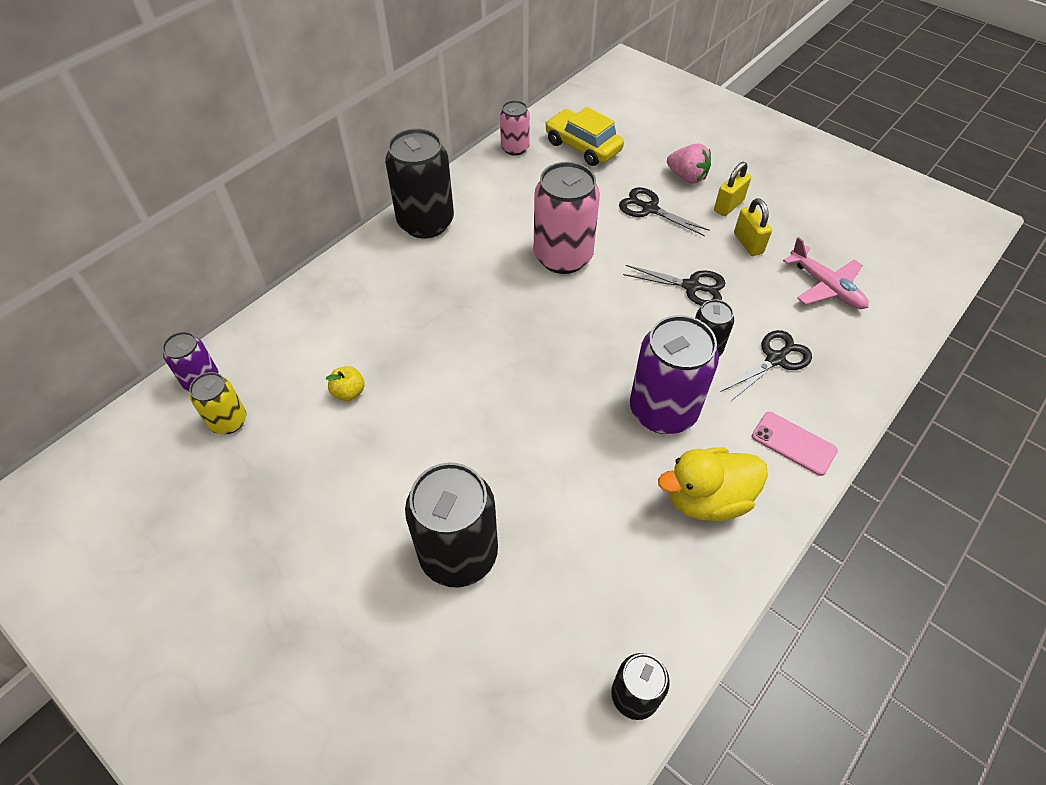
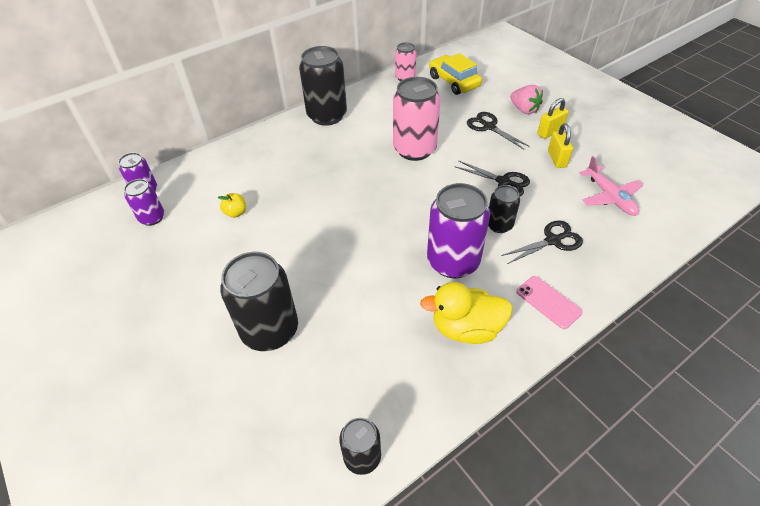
camera: 15 degrees right, 5 degrees down
yellow can [189,372,246,434] -> purple can [124,179,164,226]

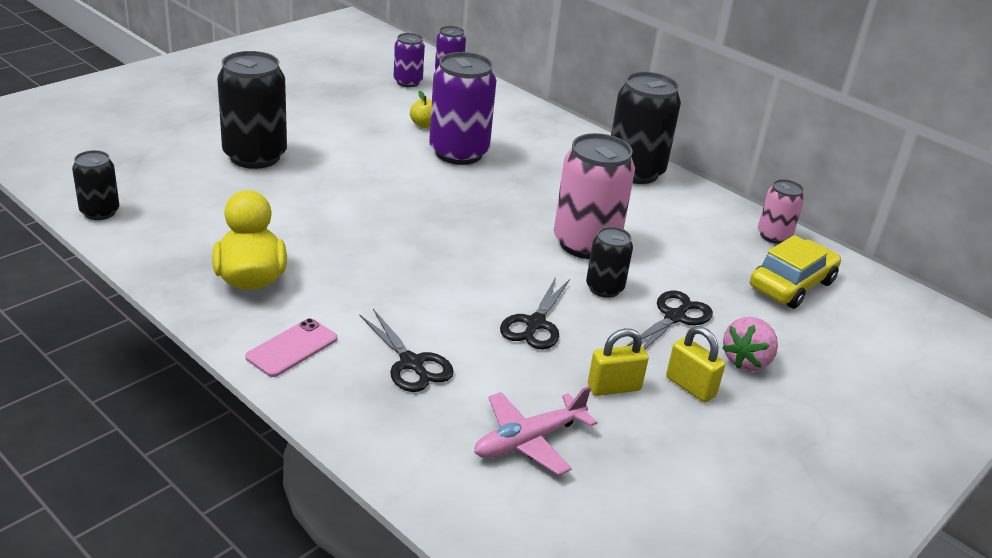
camera: 75 degrees right, 15 degrees down
purple can [427,183,490,278] -> purple can moved to [429,52,497,165]
black can [488,185,520,233] -> black can moved to [586,227,633,298]

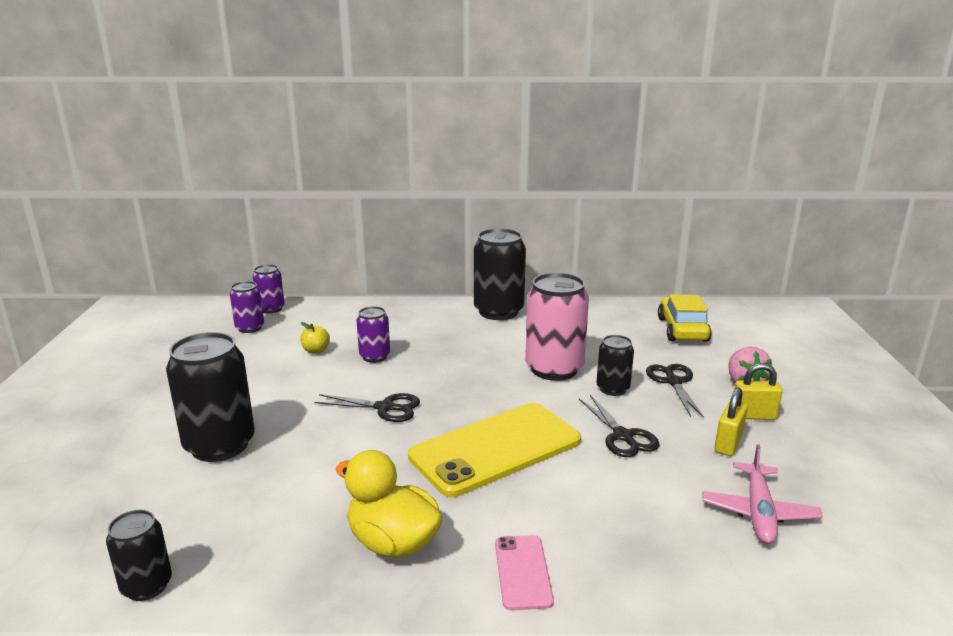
camera: 40 degrees left, 10 degrees down
black scissors [359,309,454,392] -> black scissors moved to [314,393,420,422]
purple can [429,52,497,165] -> purple can [356,306,390,363], size x0.54
pink can [758,179,804,244] -> none
none -> yellow phone [408,403,581,497]

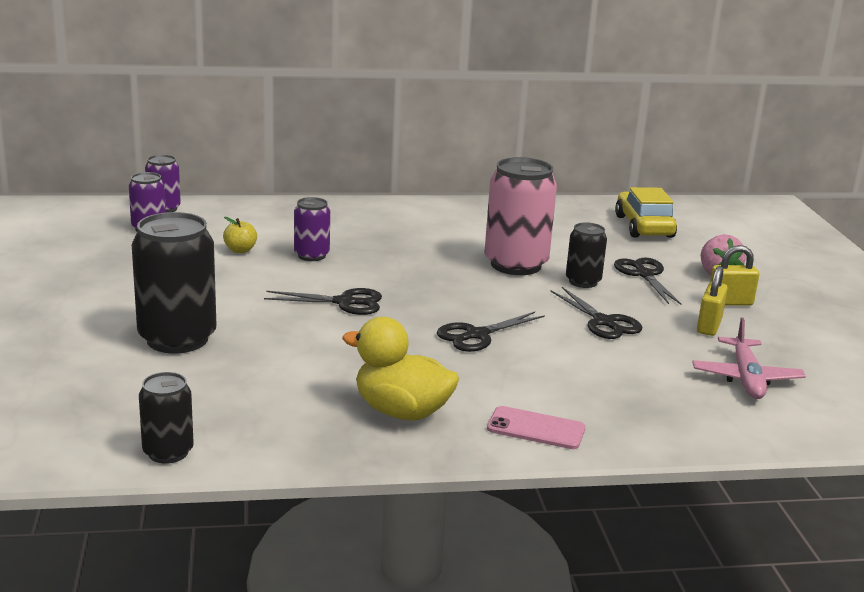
camera: 10 degrees left, 0 degrees up
yellow phone [408,403,581,497] -> black scissors [437,312,545,352]
black can [474,228,526,320] -> none
pink phone [495,535,554,610] -> pink phone turned 60 degrees counterclockwise [487,406,586,449]

